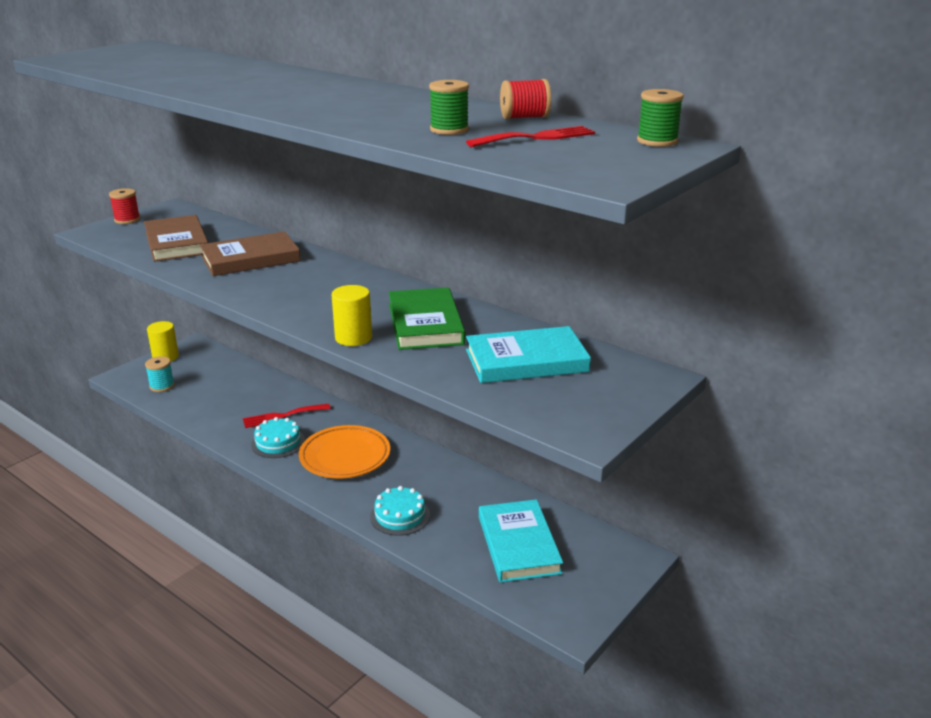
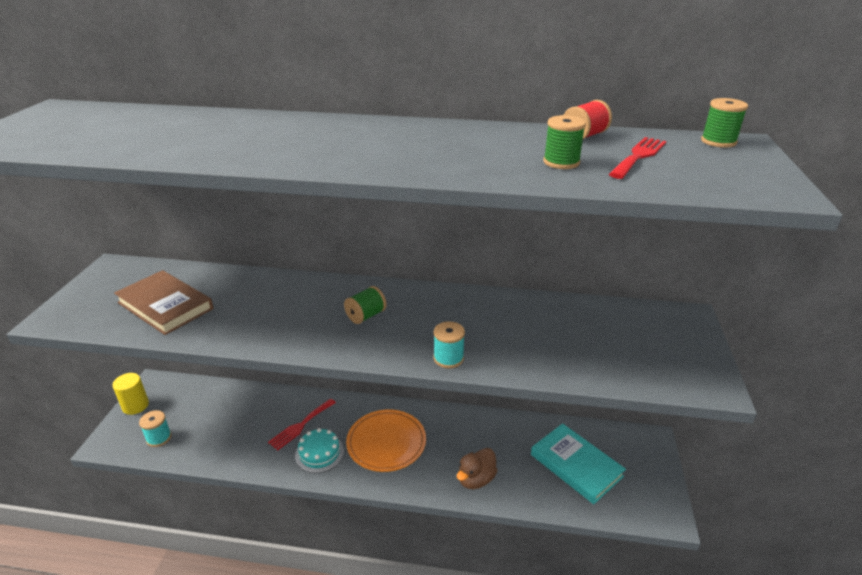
camera: 30 degrees left, 5 degrees up
red spool [109,188,140,224] -> none
brown book [200,231,301,276] -> none
yellow cylinder [332,285,372,346] -> turquoise spool [433,321,465,368]
turquoise cake [370,486,430,536] -> brown duck [457,448,498,489]
green book [389,287,465,350] -> none
turquoise book [466,326,591,383] -> none
none -> green spool [344,286,387,324]

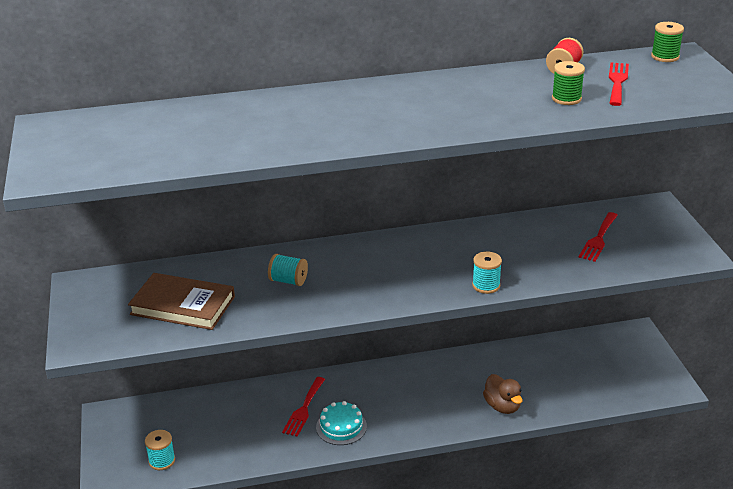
camera: 20 degrees left, 0 degrees up
yellow cylinder [112,373,149,415] -> none
green spool [344,286,387,324] -> none
orange plate [346,410,426,472] -> none
brown duck [457,448,498,489] -> brown duck turned 45 degrees counterclockwise [483,374,523,414]
turquoise book [531,423,626,504] -> none
none -> turquoise spool [268,254,308,286]
none -> red fork [578,212,618,262]

